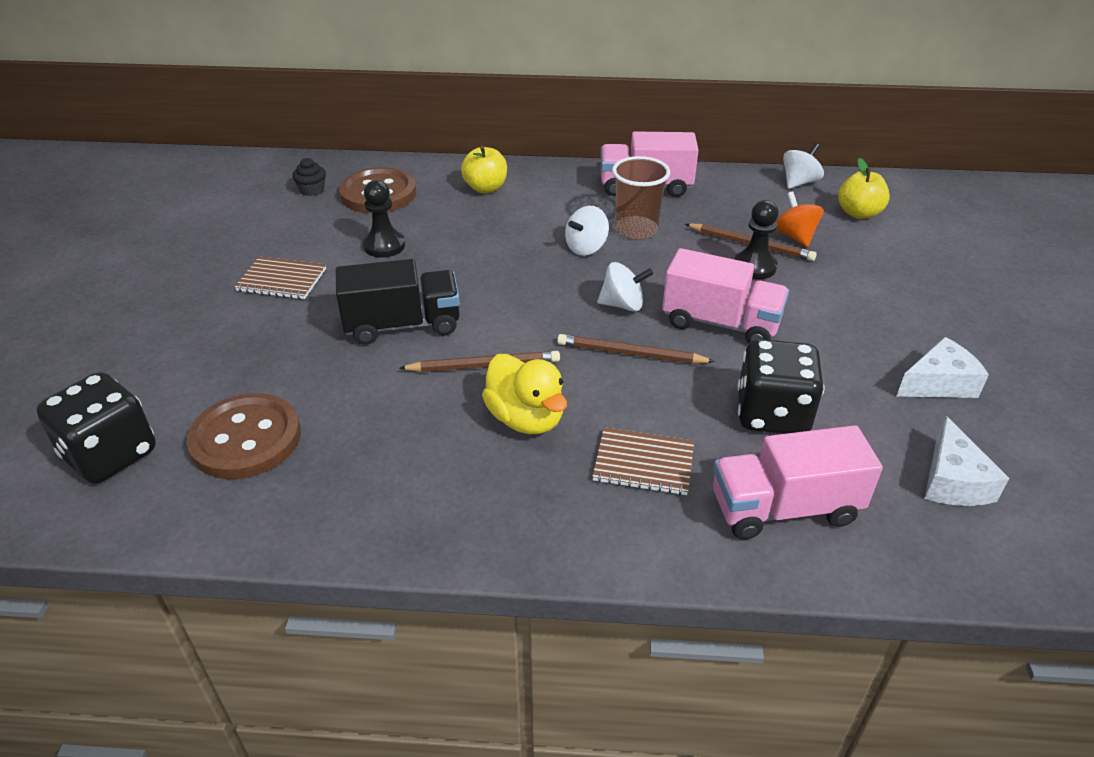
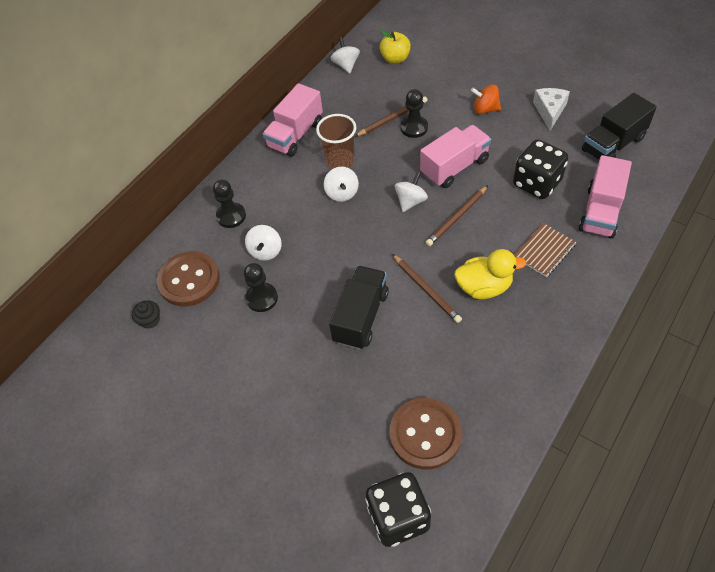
camera: 55 degrees left, 15 degrees up
brown notebook [234,256,326,299] -> none
brown pencil [399,351,560,372] -> brown pencil turned 120 degrees clockwise [392,254,462,323]
yellow apple [461,146,507,193] -> black pawn [213,180,246,228]
orange spinning top [776,191,824,247] -> orange spinning top moved to [471,84,501,114]
white cheese [924,416,1009,506] -> black truck [582,93,657,160]
none -> white spinning top [245,225,282,261]

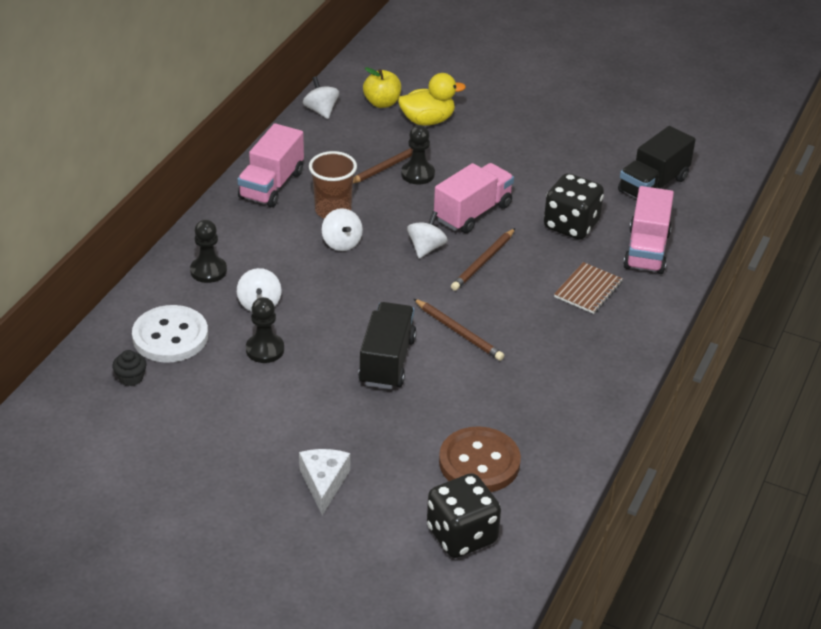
camera: 15 degrees left, 15 degrees down
brown button [157,251,220,306] -> white button [132,305,208,363]
yellow duck [454,249,526,299] -> yellow duck moved to [398,73,466,126]
orange spinning top [471,84,501,114] -> none
white cheese [533,88,570,131] -> white cheese moved to [299,449,350,515]

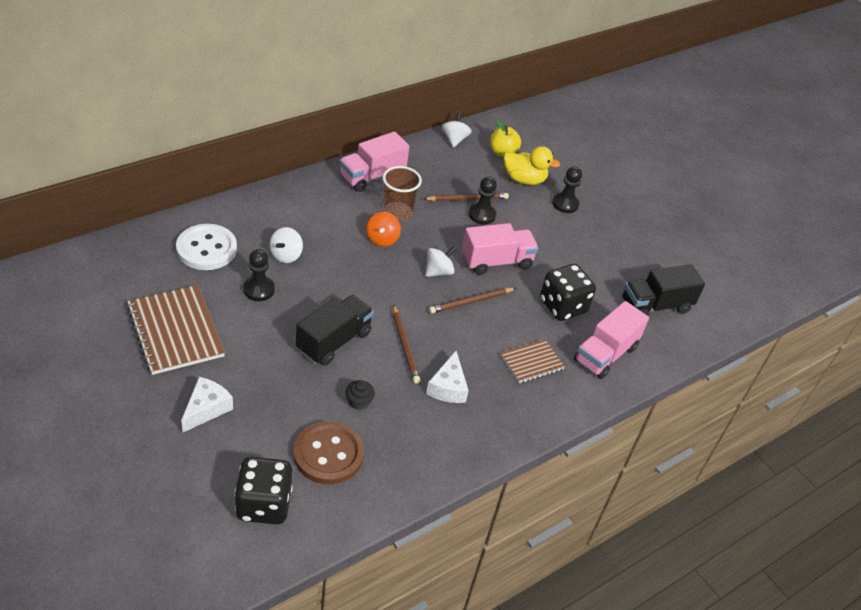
camera: 25 degrees right, 5 degrees up
black cupcake [112,350,147,386] -> black cupcake moved to [346,380,375,410]
black pawn [190,220,227,283] -> black pawn moved to [552,166,582,213]
white spinning top [322,208,363,251] -> orange spinning top [366,212,401,247]
none -> brown notebook [127,285,225,375]
none -> white cheese [426,351,469,403]

